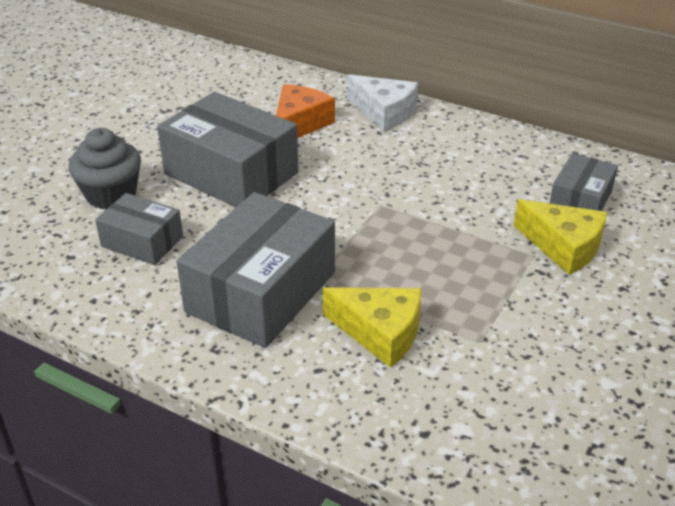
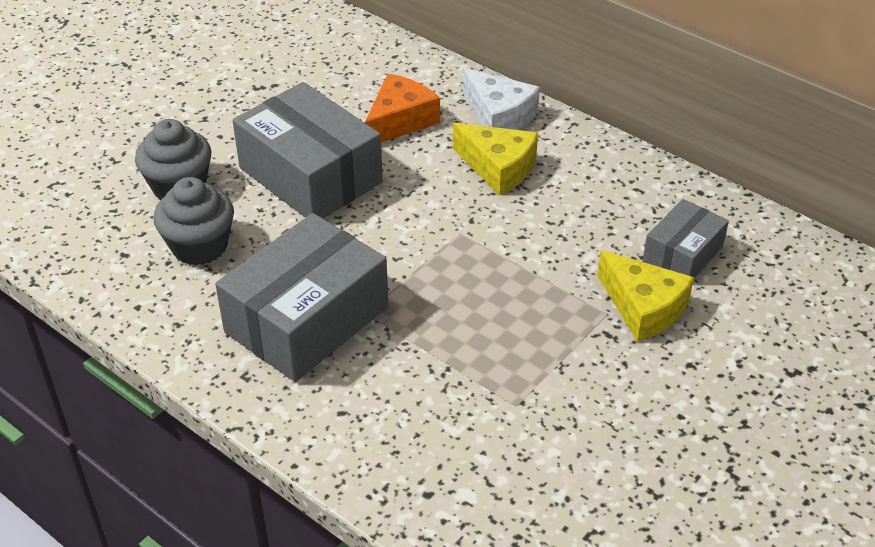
camera: 10 degrees right, 5 degrees up
grey box [95,193,183,265] -> grey cupcake [153,177,234,265]
yellow cheese [323,287,421,368] -> yellow cheese moved to [453,123,538,195]

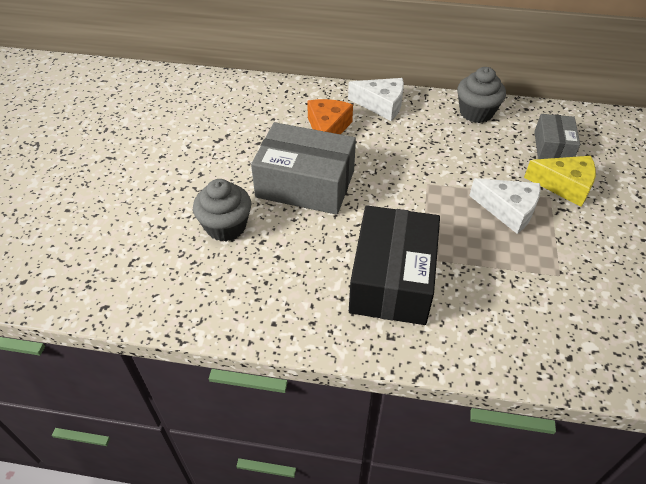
camera: 30 degrees left, 5 degrees up
grey cupcake [153,177,234,265] -> grey cupcake moved to [457,67,506,123]
grey box [215,213,388,382] -> black box [349,205,440,325]
yellow cheese [453,123,538,195] -> none
none -> white cheese [469,178,541,234]

